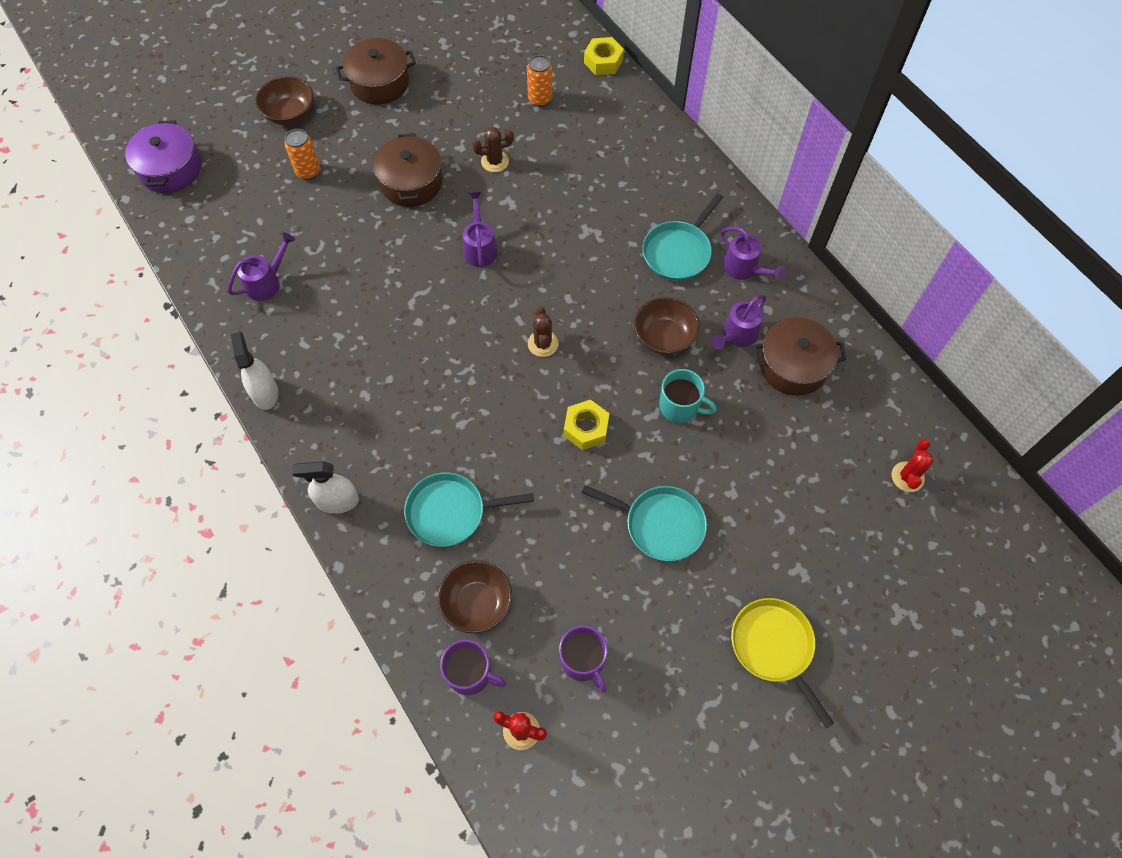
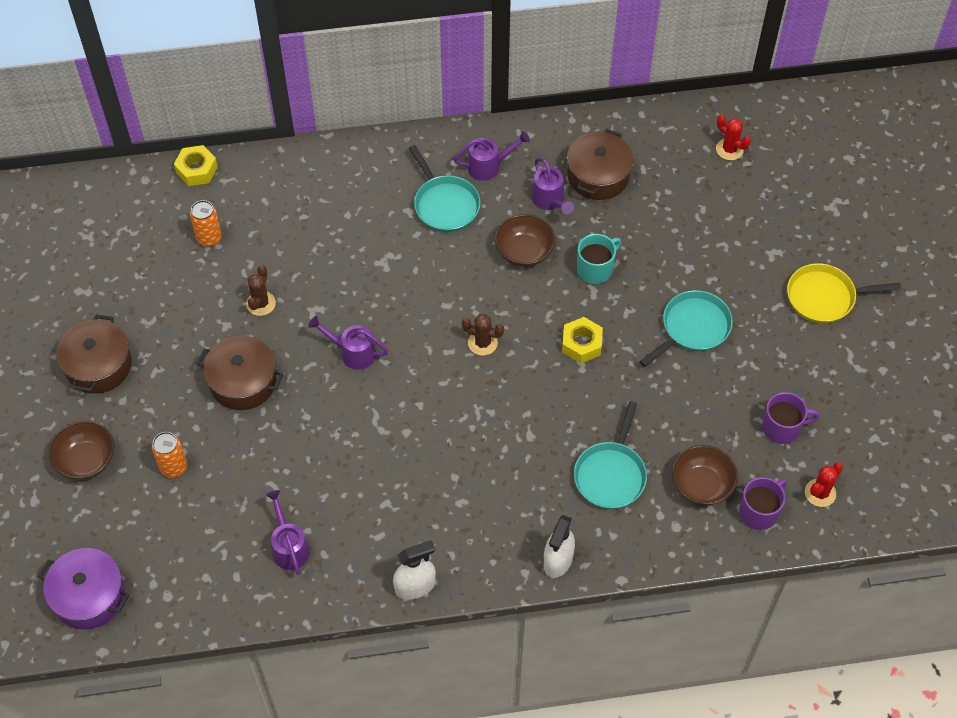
camera: 65 degrees left, 5 degrees down
white spray bottle [231,332,278,410] -> white spray bottle turned 150 degrees clockwise [393,540,436,600]

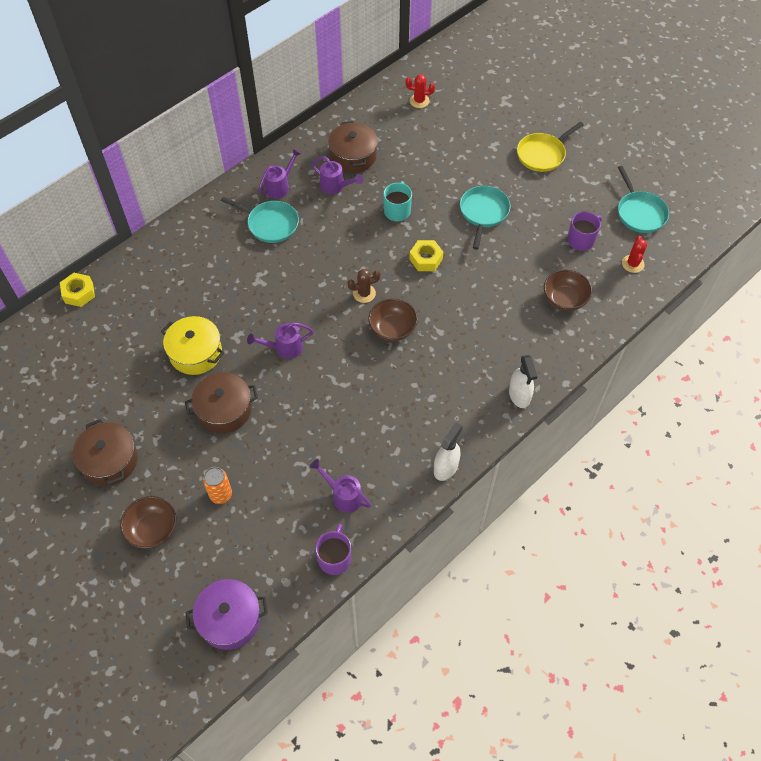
camera: 35 degrees left, 0 degrees up
orange can [190,200,222,247] -> none
brown cactus [246,265,276,316] -> yellow pot [161,316,224,375]
brown bowl [495,214,555,267] -> brown bowl moved to [368,298,418,341]
turquoise pan [574,401,647,509] -> turquoise pan moved to [618,166,669,233]
purple mug [739,477,787,530] -> purple mug moved to [315,524,351,575]

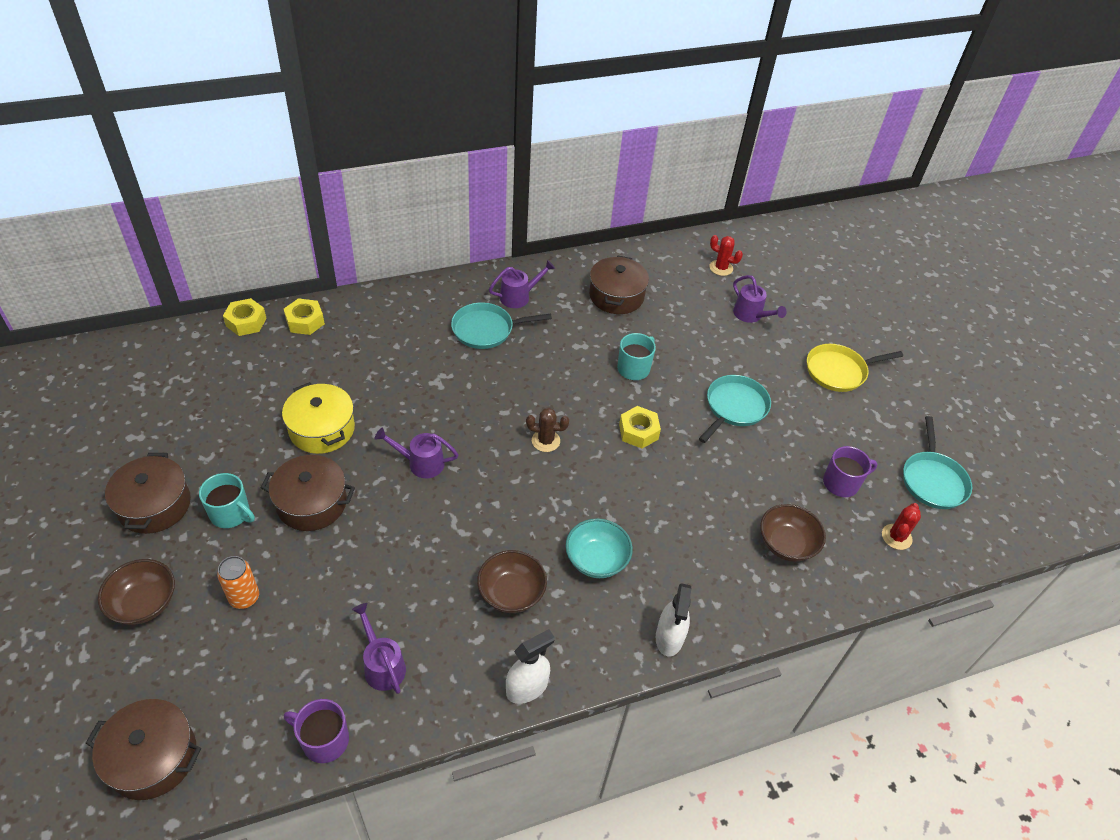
camera: 20 degrees right, 10 degrees down
purple pot [185,579,268,650] -> brown pot [86,699,201,800]
turquoise pan [221,196,299,243] -> turquoise pan turned 120 degrees clockwise [451,303,552,349]
purple watering can [312,156,363,194] -> purple watering can moved to [733,275,786,323]
purple mug [315,524,351,575] -> purple mug turned 105 degrees counterclockwise [284,699,349,763]
brown bowl [368,298,418,341] -> brown bowl moved to [477,550,547,613]
none -> turquoise mug [199,473,255,528]
none -> yellow nut [284,298,325,335]
none -> turquoise bowl [565,518,633,578]

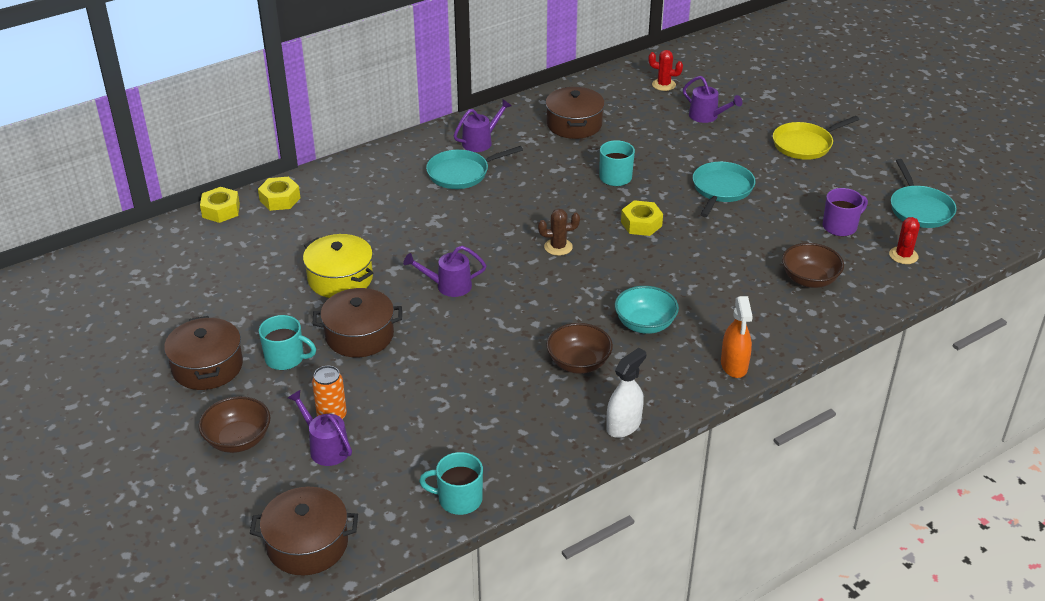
camera: 10 degrees left, 10 degrees down
purple mug [284,699,349,763] -> turquoise mug [419,452,483,515]
purple watering can [352,603,406,694] -> purple watering can moved to [288,390,352,466]
white spray bottle [656,583,691,656] -> orange spray bottle [721,296,753,378]

